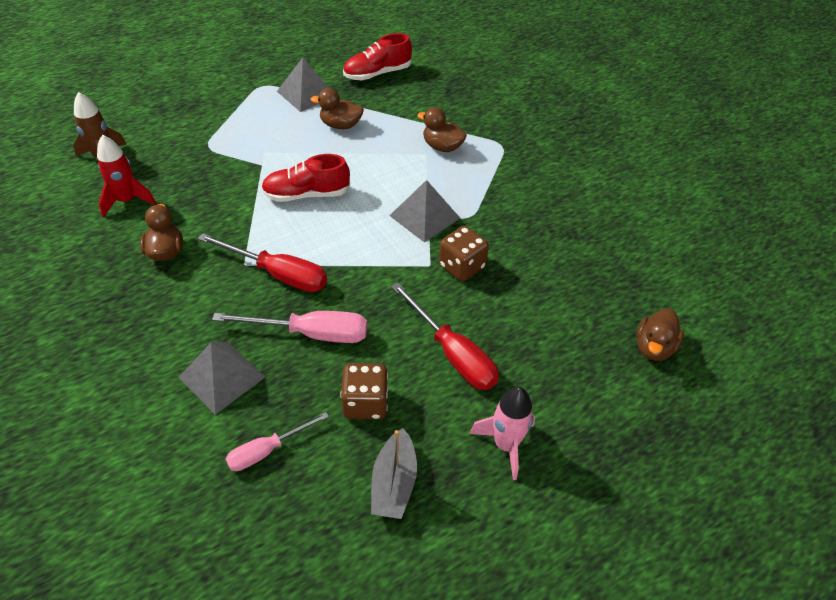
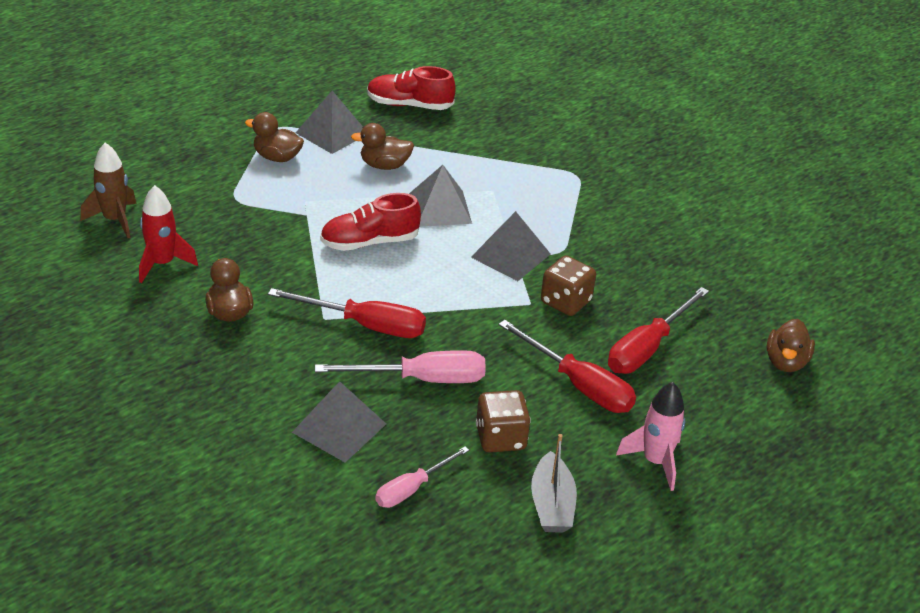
camera: 10 degrees left, 10 degrees down
red shoe [343,33,412,80] -> red shoe turned 45 degrees clockwise [367,66,456,110]
brown duck [417,107,467,152] -> brown duck moved to [245,112,304,162]
none -> grey pyramid [409,165,472,227]
none -> red screwdriver [608,287,709,374]

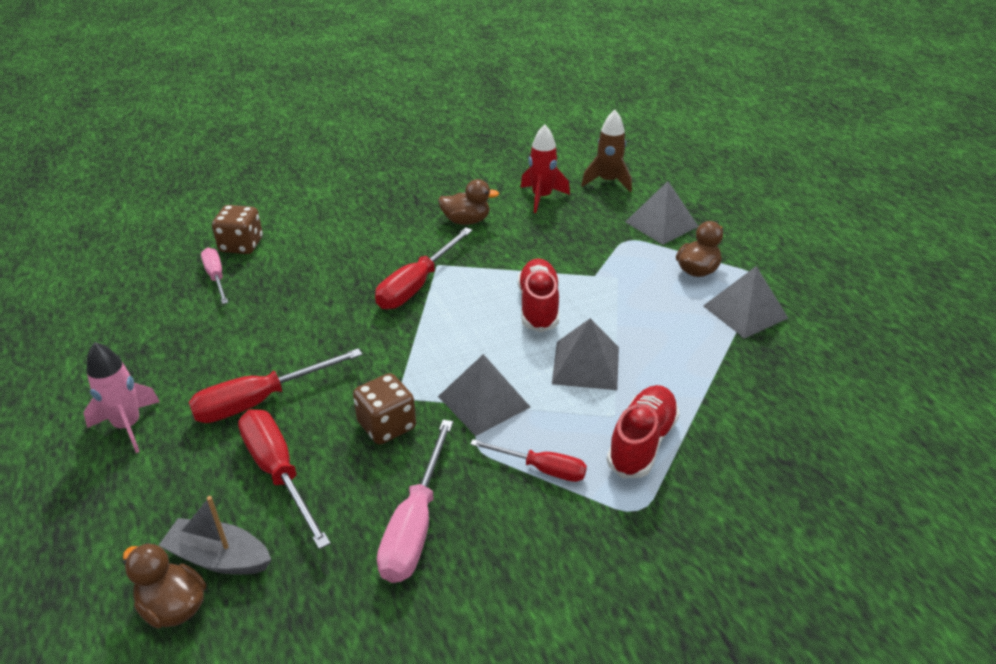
camera: 110 degrees right, 0 degrees up
grey pyramid [292,381,386,462] -> grey pyramid moved to [625,181,699,245]
pink screwdriver [315,350,486,383] -> pink screwdriver moved to [377,420,453,583]
brown duck [351,123,414,170] -> none
red shoe [367,66,456,110] -> red shoe moved to [607,385,680,478]
brown dice [476,390,531,453] -> brown dice moved to [212,205,263,254]
grey boat [531,434,577,533] -> grey boat moved to [159,496,271,574]
none -> red screwdriver [470,439,587,482]

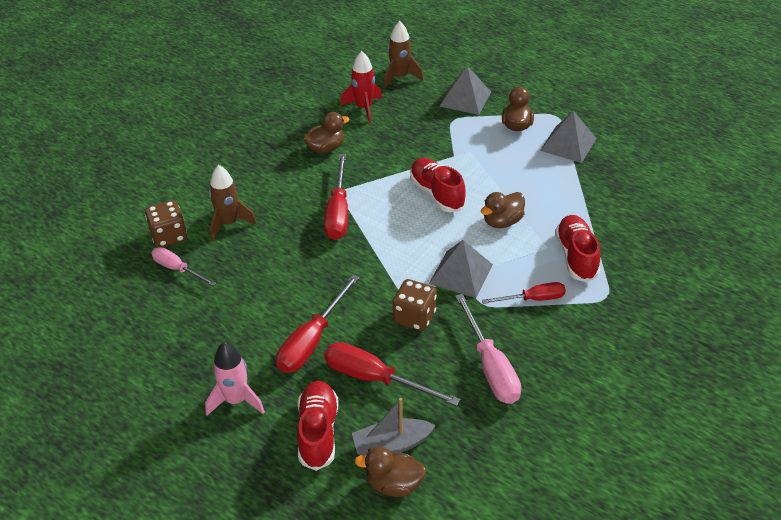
camera: 30 degrees left, 5 degrees up
grey pyramid [552,318,619,390] -> brown duck [481,192,525,228]
none -> brown rocket [209,165,257,241]
none -> red shoe [297,381,339,471]

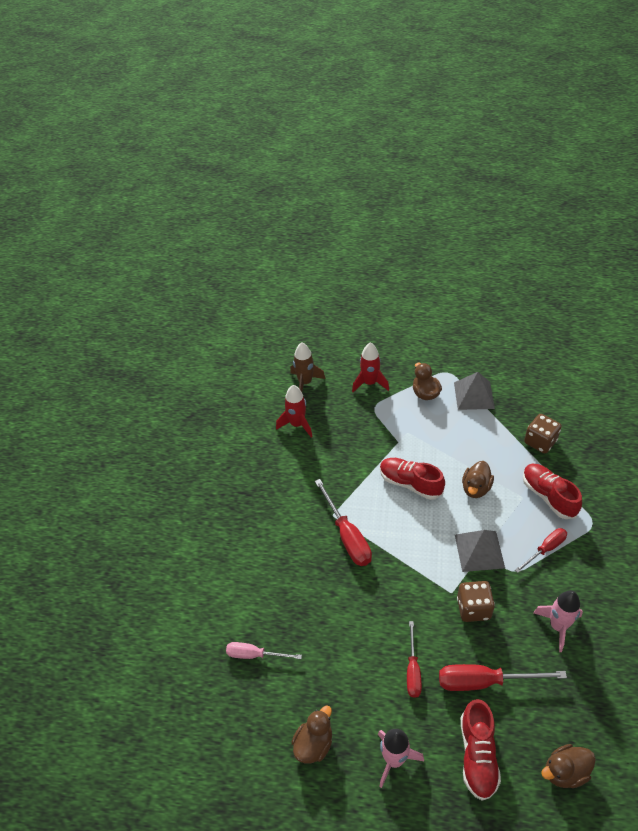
camera: 25 degrees left, 5 degrees up
brown dice [145,200,187,247] -> brown dice moved to [524,414,562,454]
brown rocket [209,165,257,241] -> none
red screwdriver [276,274,360,373] -> red screwdriver [407,621,422,698], size x0.63
red shoe [297,381,339,471] -> red shoe turned 150 degrees counterclockwise [461,699,501,801]
brown duck [303,112,350,154] -> brown duck moved to [291,705,332,763]
grey boat [352,398,436,455] -> none
grey pyramid [439,66,491,115] -> red rocket [352,343,389,392]
pink screwdriver [455,294,521,404] -> pink rocket [533,590,583,652]

